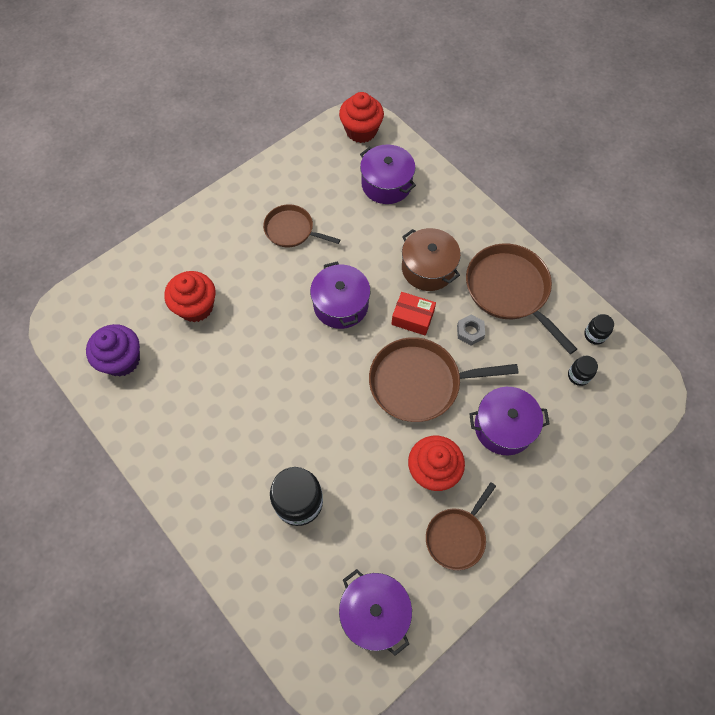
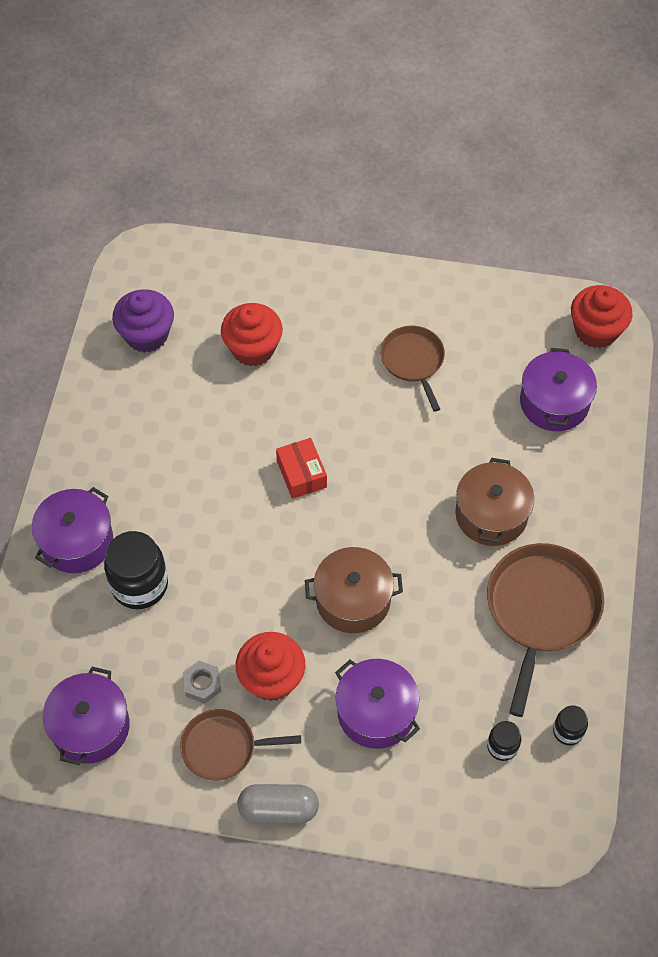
camera: 50 degrees right, 5 degrees down
purple pot [310,262,370,329] -> purple pot moved to [32,487,113,573]
brown pan [369,337,519,422] -> brown pot [305,547,403,633]
red box [391,292,436,336] -> red box moved to [276,438,327,499]
grey nut [457,315,485,345] -> grey nut moved to [183,661,221,703]
none -> grey capsule [237,784,319,824]

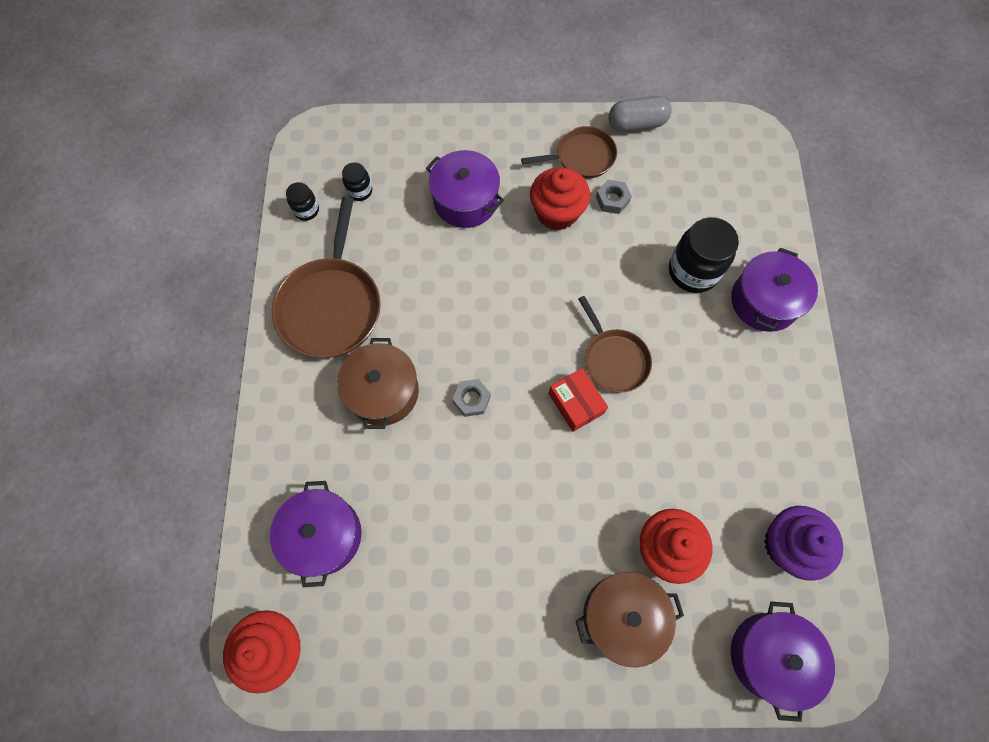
camera: 170 degrees right, 10 degrees up
purple pot [43,667,130,765] -> purple pot moved to [731,602,835,722]
grey capsule [237,784,319,824] -> grey capsule moved to [608,96,672,132]
brown pot [305,547,403,633] -> brown pot moved to [576,572,684,667]
brown pan [380,326,445,412] -> brown pan moved to [578,296,652,393]
none -> grey nut [452,379,491,417]

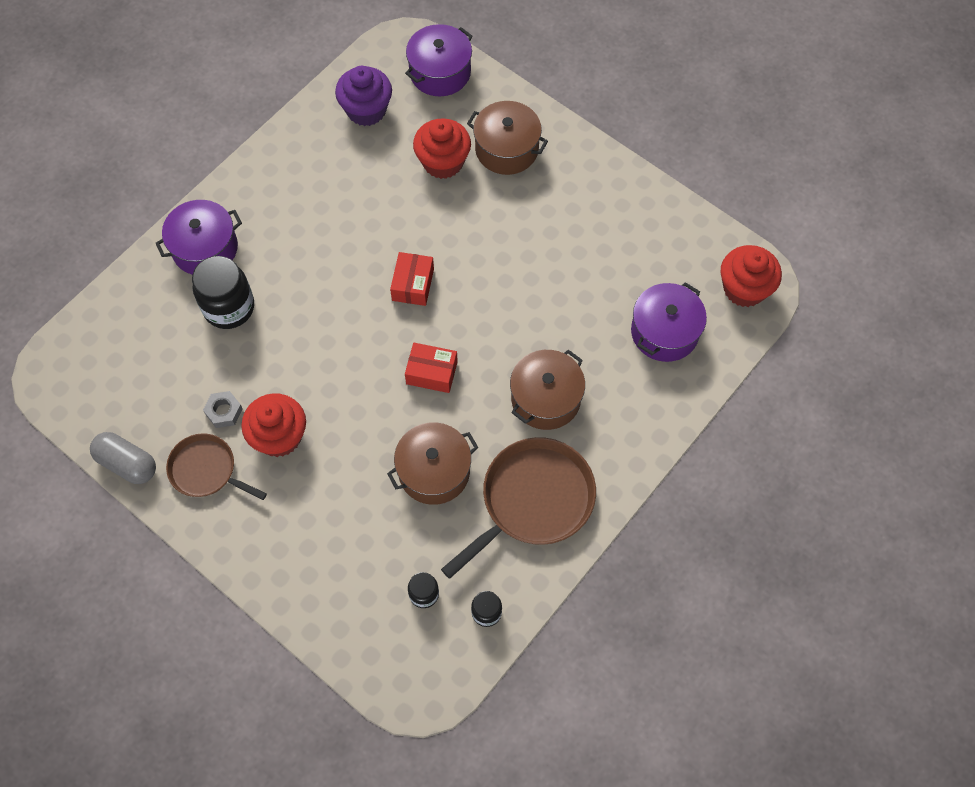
camera: 140 degrees left, 5 degrees down
purple pot [426,150,504,228] -> none
grey nut [452,379,491,417] -> none
brown pan [578,296,652,393] -> none
none -> brown pot [387,422,478,505]
none -> red box [405,343,458,393]

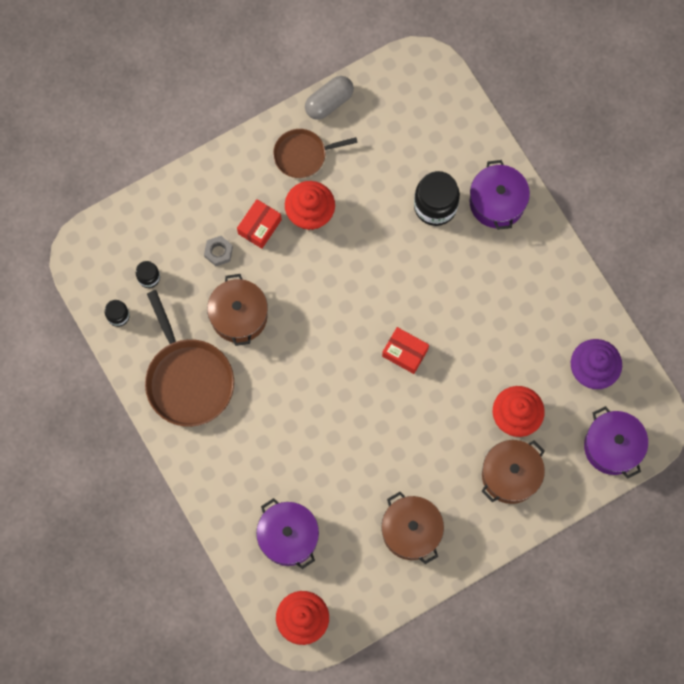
camera: 110 degrees right, 10 degrees up
brown pan [166,433,267,500] -> brown pan turned 150 degrees counterclockwise [273,129,358,178]
grey nut [203,391,243,428] -> grey nut moved to [204,236,233,266]
red box [405,343,458,393] -> red box moved to [237,199,282,249]
brown pot [510,350,585,430] -> brown pot moved to [381,492,444,564]

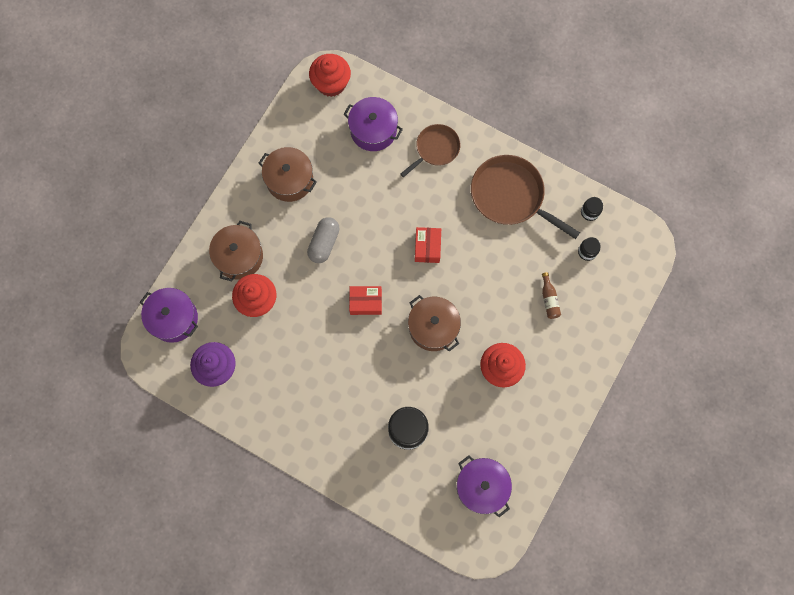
camera: 150 degrees right, 0 degrees up
grey nut [204,236,233,266] -> brown bottle [542,272,561,319]
brown pot [207,274,268,346] -> brown pot moved to [408,295,461,352]
red box [237,199,282,249] -> red box moved to [415,227,441,263]
brown pan [273,129,358,178] -> brown pan moved to [400,124,460,177]
grey capsule [305,76,354,120] -> grey capsule moved to [307,217,340,263]
purple pot [470,160,530,230] -> purple pot moved to [457,455,512,517]

